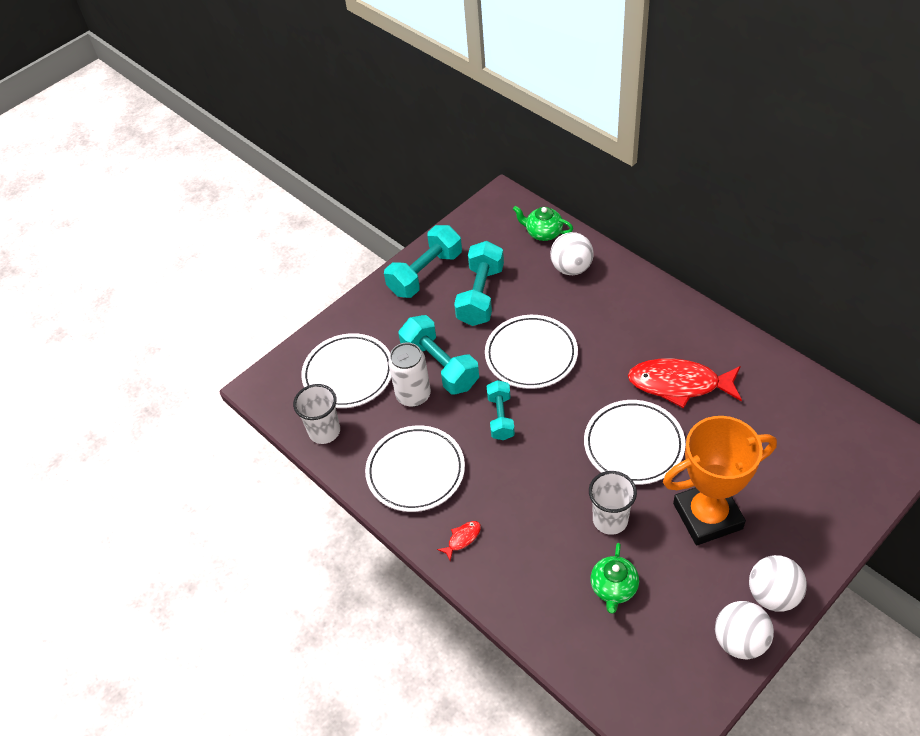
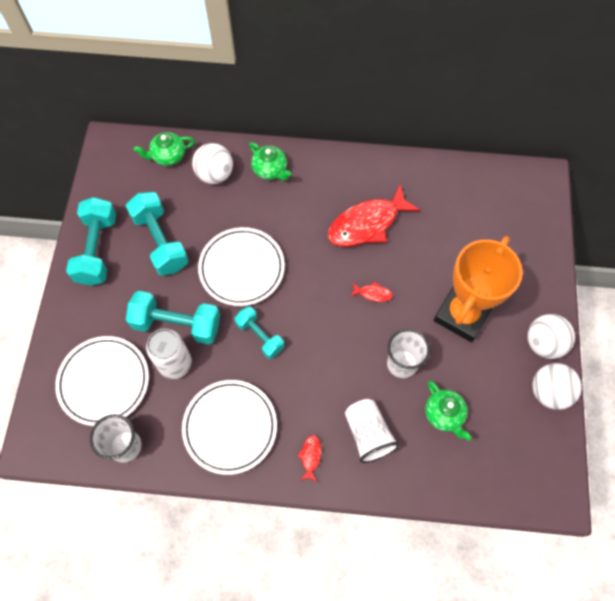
camera: 45 degrees left, 15 degrees up
white plate [584,400,685,485] -> red fish [350,282,393,302]
none -> green teapot [249,142,291,180]
none -> white cup [345,399,400,463]

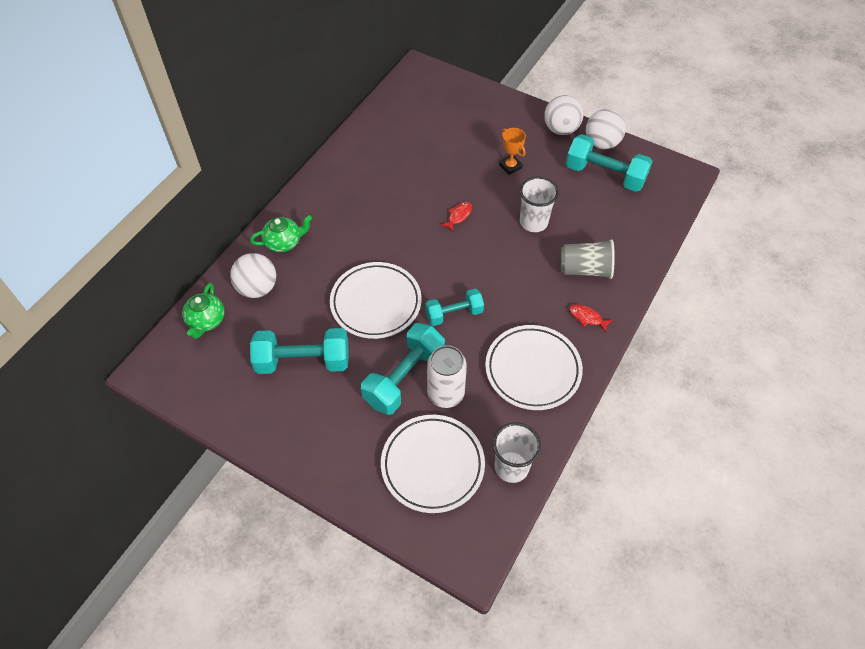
camera: 65 degrees left, 10 degrees down
turquoise dumbbell [66,197,116,286] -> turquoise dumbbell moved to [566,134,653,192]
red fish [328,184,421,247] -> none
white cup [345,399,400,463] -> grey cup [561,239,615,279]
green teapot [425,381,472,441] -> none
orange trophy [434,236,523,342] -> orange trophy [499,128,526,175], size x0.42

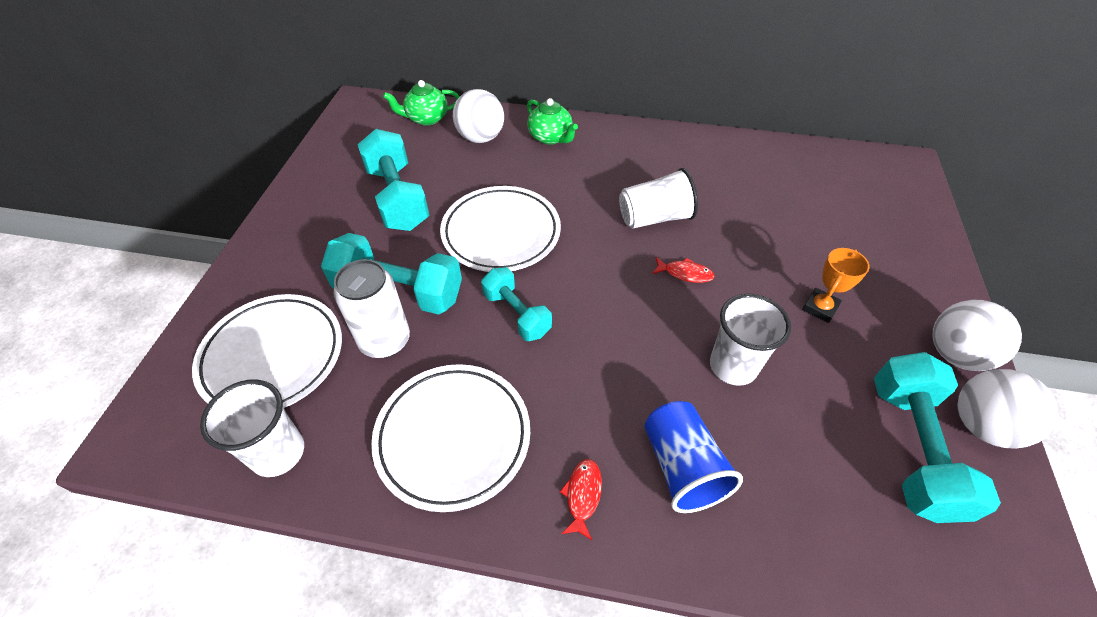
camera: 70 degrees right, 5 degrees down
grey cup [561,239,615,279] -> blue cup [644,401,743,513]
none -> white cup [619,168,698,229]

